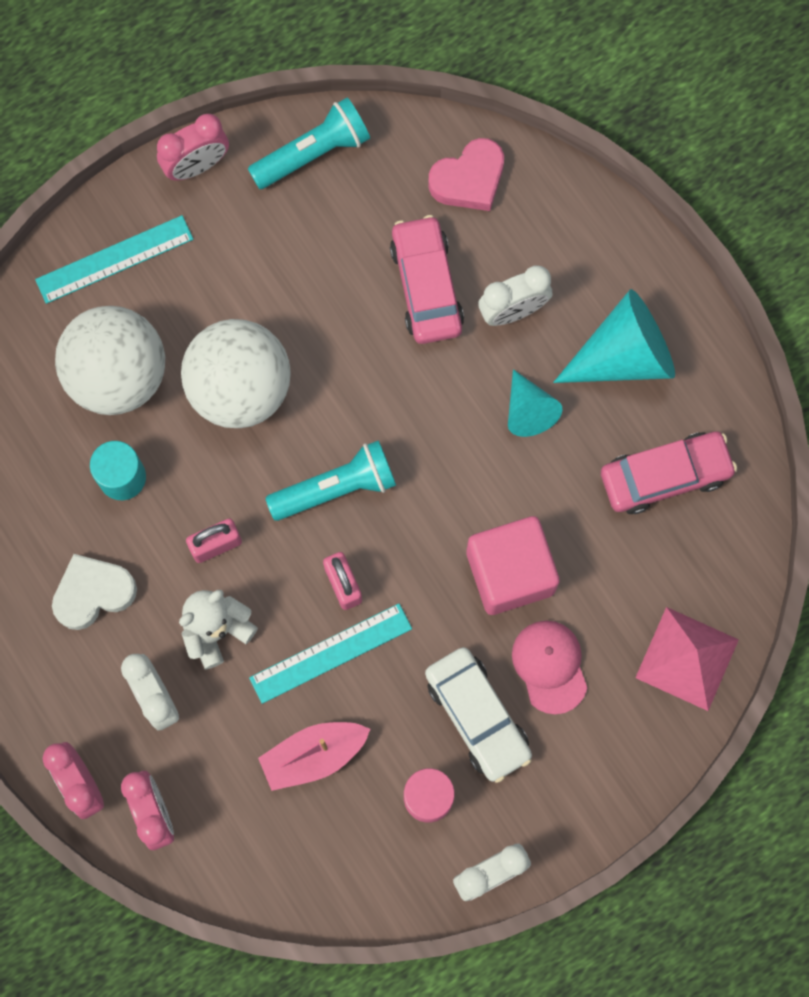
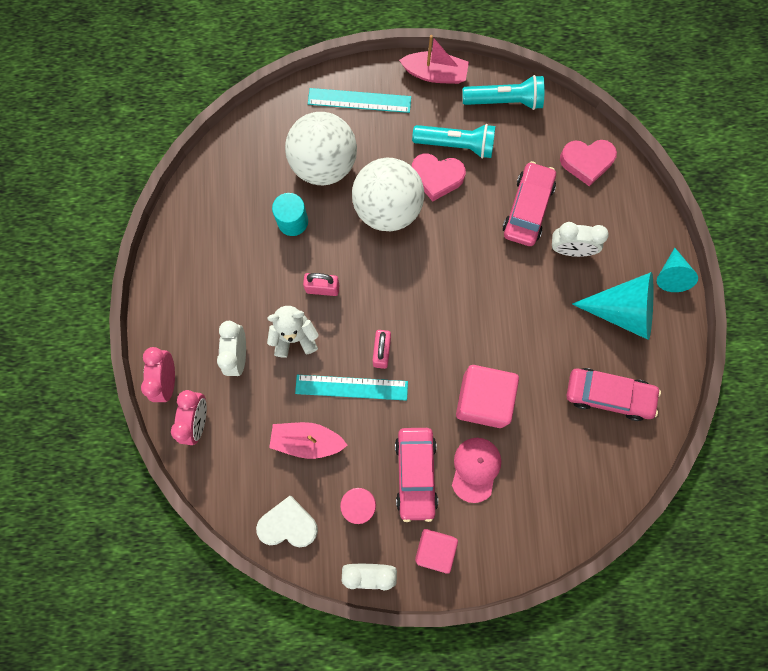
camera: 30 degrees right, 0 degrees up
white heart [52,554,137,630] -> white heart moved to [256,496,318,547]
pink clock [157,114,229,181] -> pink boat [399,35,469,84]
turquoise flashlight [265,440,396,521] -> turquoise flashlight moved to [412,124,495,159]
white car [425,647,532,783] -> pink car [395,428,438,522]
turquoise cone [508,369,562,437] -> turquoise cone moved to [656,248,698,292]
pink pyramid [635,607,739,711] -> none
none -> pink heart [412,153,466,202]
none -> pink cube [415,529,458,574]

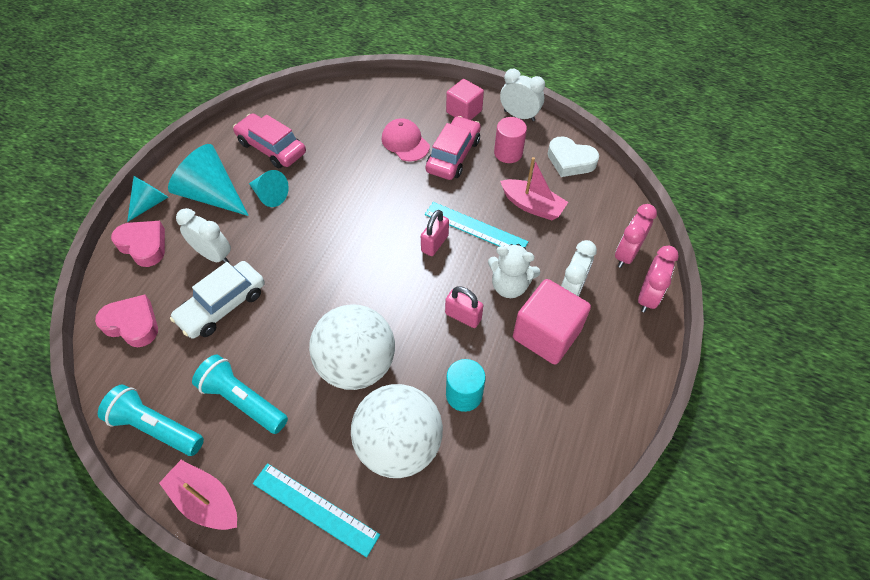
camera: 155 degrees left, 20 degrees down
pink heart [412,153,466,202] -> pink heart moved to [111,221,165,267]
pink cap [452,438,501,503] -> pink cap turned 105 degrees clockwise [382,118,430,161]
pink cube [456,365,519,428] -> pink cube moved to [513,279,591,365]
pink car [503,161,556,246] -> white car [170,261,265,339]
none -> turquoise cone [249,170,289,207]

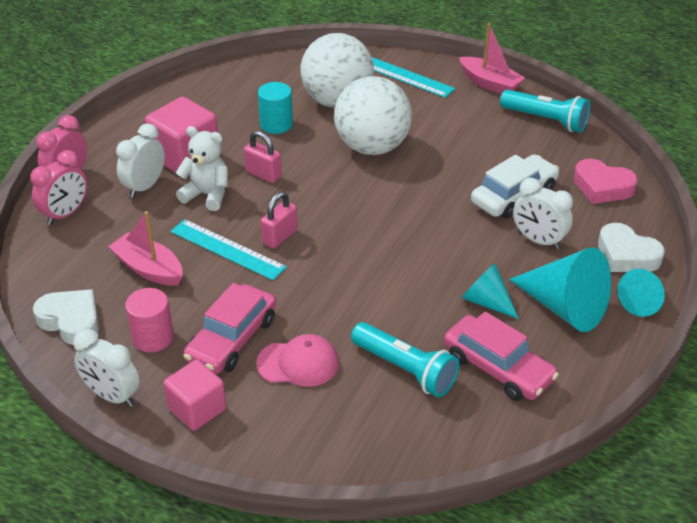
camera: 175 degrees left, 15 degrees down
pink heart [111,221,165,267] -> white heart [598,223,665,272]
turquoise flashlight [192,355,288,434] -> turquoise flashlight moved to [351,322,460,397]
pink cap [382,118,430,161] -> pink cap turned 60 degrees counterclockwise [256,334,339,387]

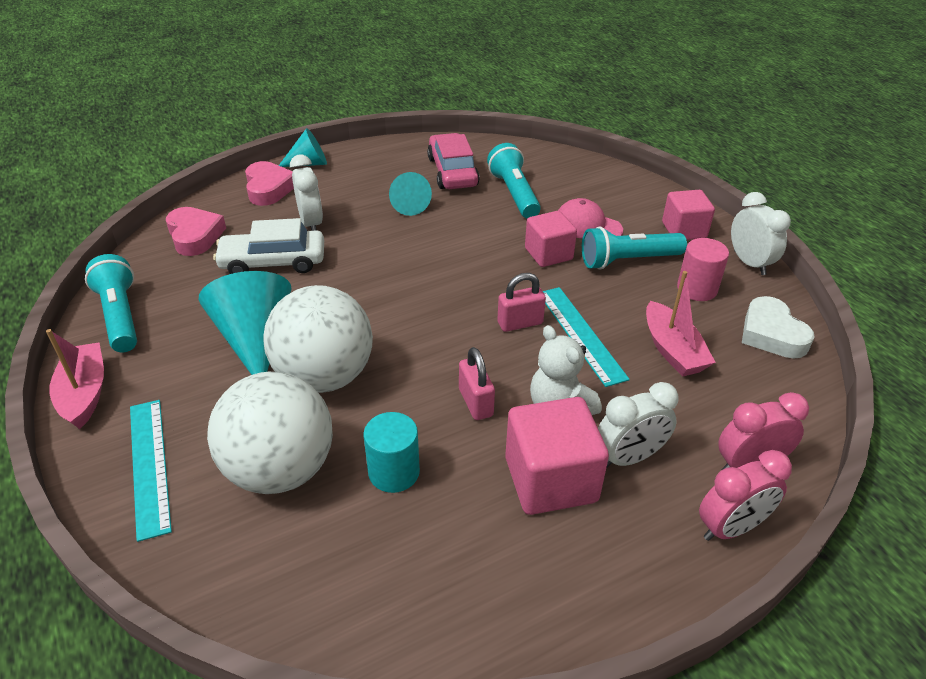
camera: 145 degrees left, 0 degrees up
pink car [183,283,276,374] -> turquoise flashlight [582,226,687,270]
turquoise cone [509,247,611,332] -> turquoise cone moved to [199,271,292,375]
white heart [598,223,665,272] -> pink heart [245,161,294,206]
none -> pink cube [525,211,577,267]

